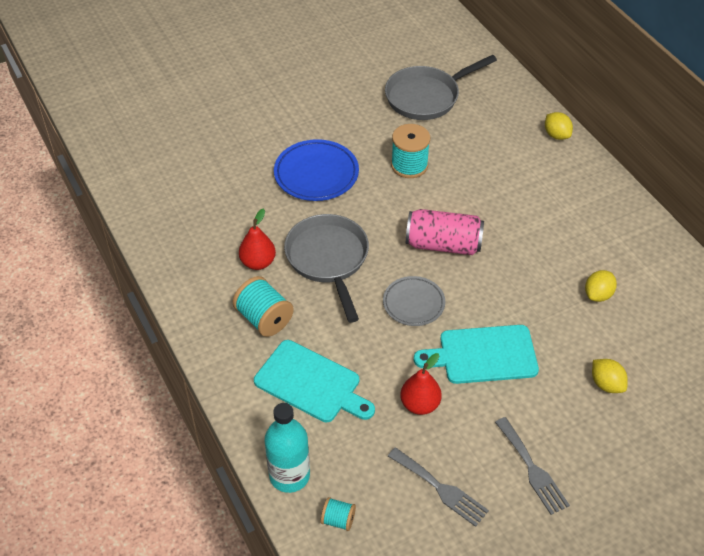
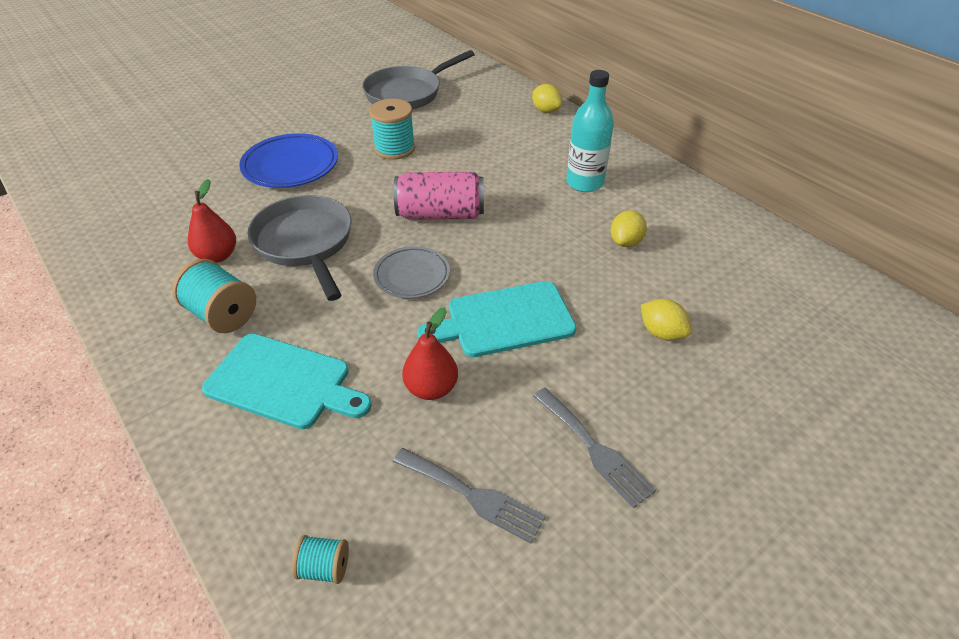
camera: 10 degrees left, 5 degrees down
turquoise bottle [264,403,310,493] -> turquoise bottle moved to [566,70,614,192]

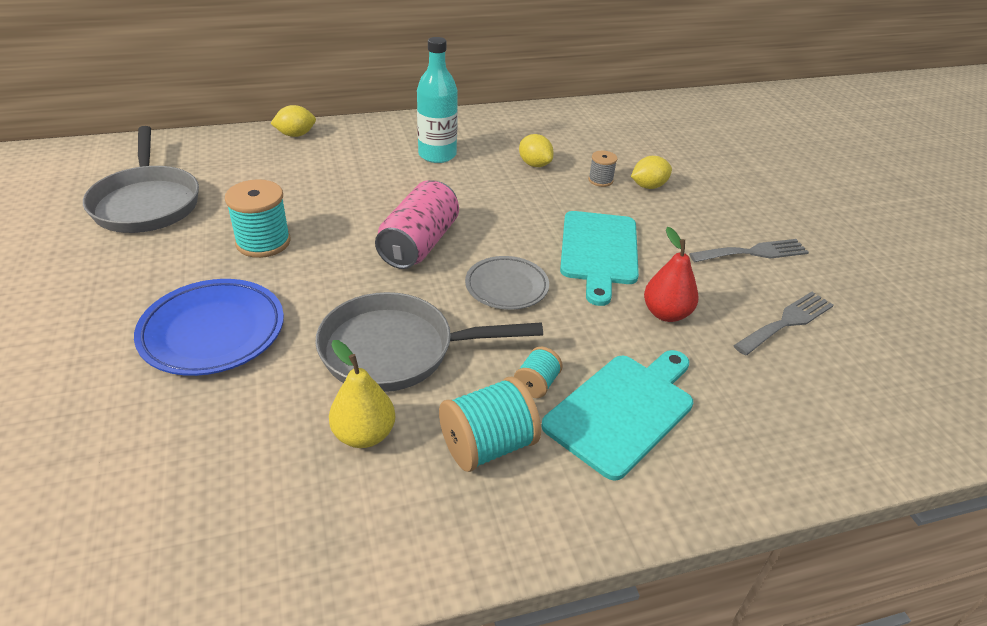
camera: 70 degrees left, 5 degrees down
red pear [188,179,236,263] -> yellow pear [329,340,395,448]
turquoise spool [292,535,349,584] -> turquoise spool moved to [514,347,563,398]
none -> grey spool [588,151,618,187]

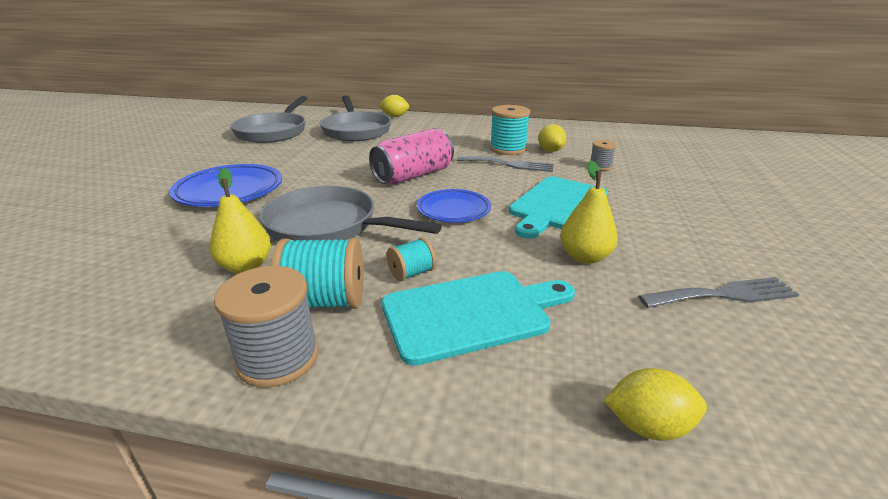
camera: 30 degrees right, 10 degrees down
turquoise spool [225,179,291,258] -> turquoise spool moved to [490,105,530,155]
turquoise bottle [417,37,458,163] -> none
grey plate [465,256,549,310] -> blue plate [417,189,491,223]
yellow lemon [631,156,672,189] -> yellow lemon moved to [604,368,707,441]
red pear [644,227,699,322] -> yellow pear [560,161,618,264]
grey fork [689,239,809,262] -> grey fork moved to [457,156,554,172]
none -> grey spool [214,266,319,388]
none -> grey pan [320,95,391,141]

